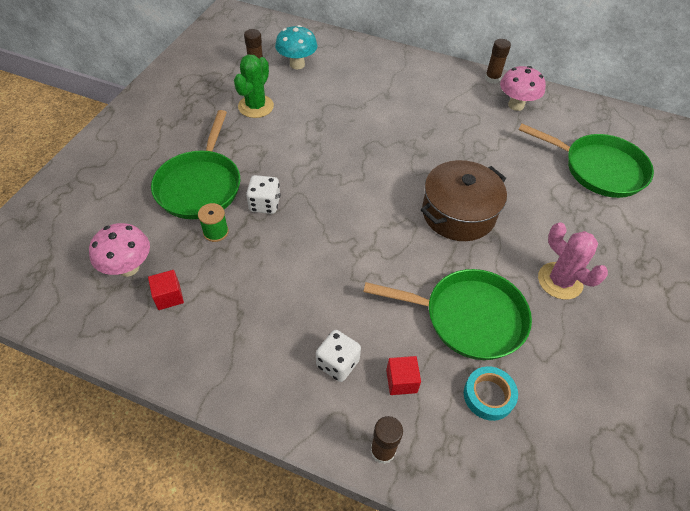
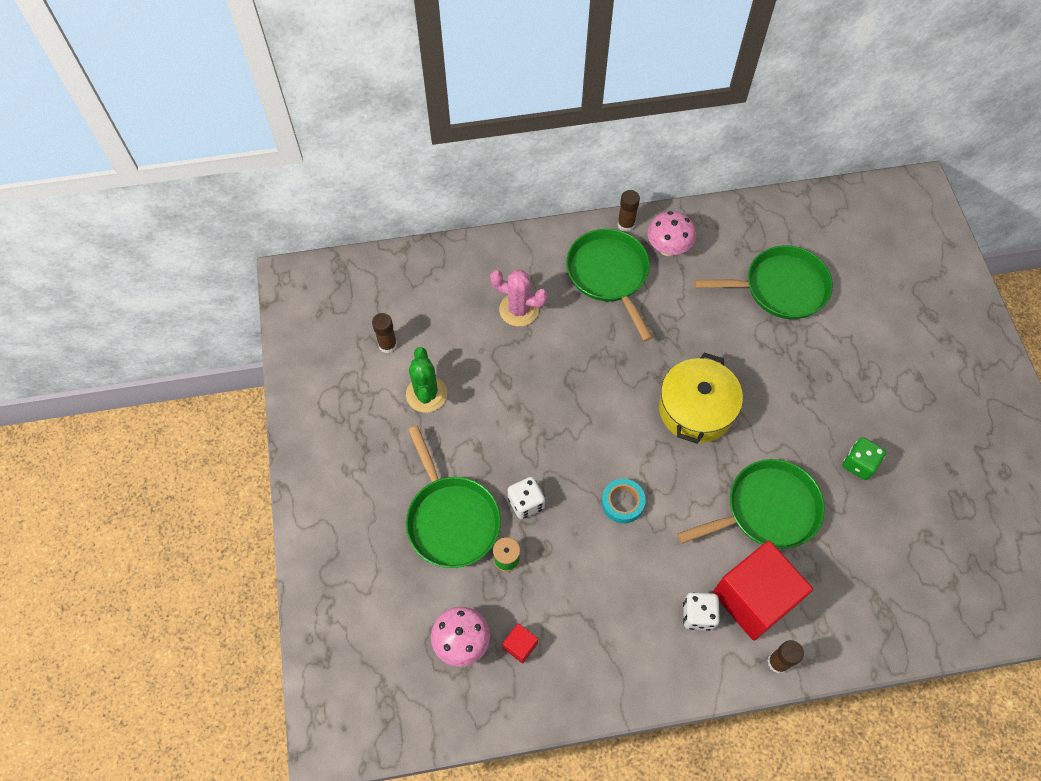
camera: 30 degrees left, 10 degrees up
turquoise mushroom [275,25,317,69] -> none
red cube [386,356,421,395] -> red cube [712,541,813,641], size x2.47
brown pot [421,160,507,241] -> yellow pot [659,353,743,444]
turquoise tape [464,366,518,421] -> turquoise tape moved to [602,479,646,523]
pink cactus [538,222,608,300] -> pink cactus moved to [490,270,548,327]
none -> green pan [566,229,653,341]
none -> green dice [843,437,886,480]

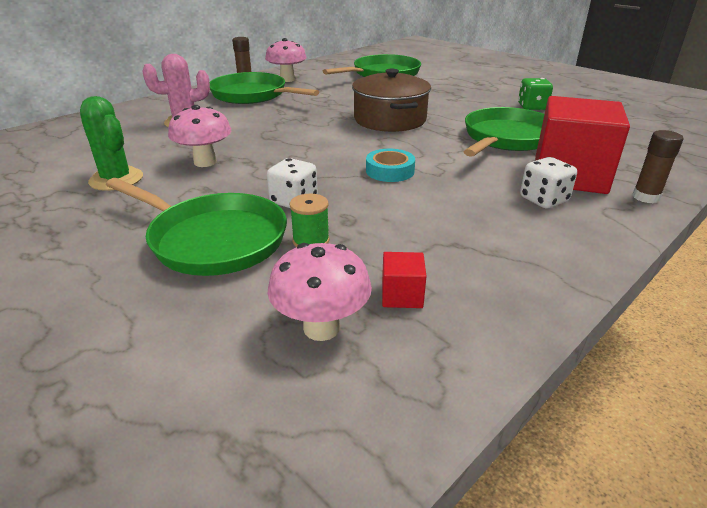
camera: 35 degrees left, 30 degrees down
brown glue stick [372,313,397,353] -> none
yellow pot [659,353,743,444] -> brown pot [352,69,431,132]
none -> pink mushroom [168,105,231,167]

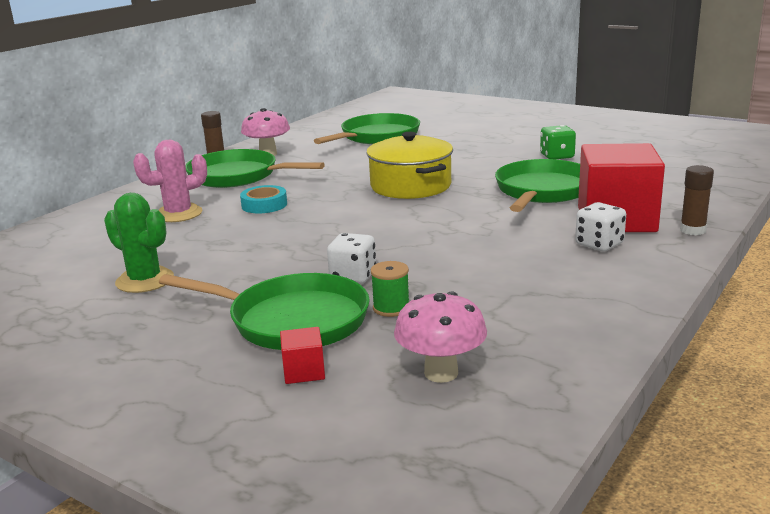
camera: 10 degrees left, 10 degrees down
pink mushroom [168,105,231,167] -> none
brown pot [352,69,431,132] -> yellow pot [366,132,453,199]
turquoise tape [366,149,415,182] -> turquoise tape moved to [240,185,287,214]
red cube [382,252,427,308] -> red cube moved to [280,327,325,384]

